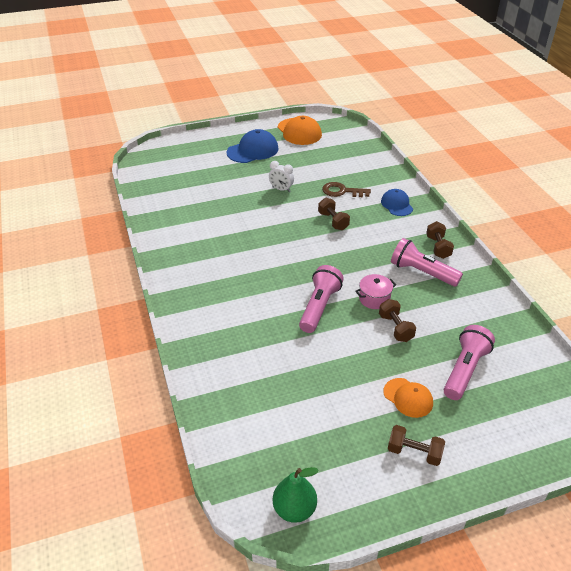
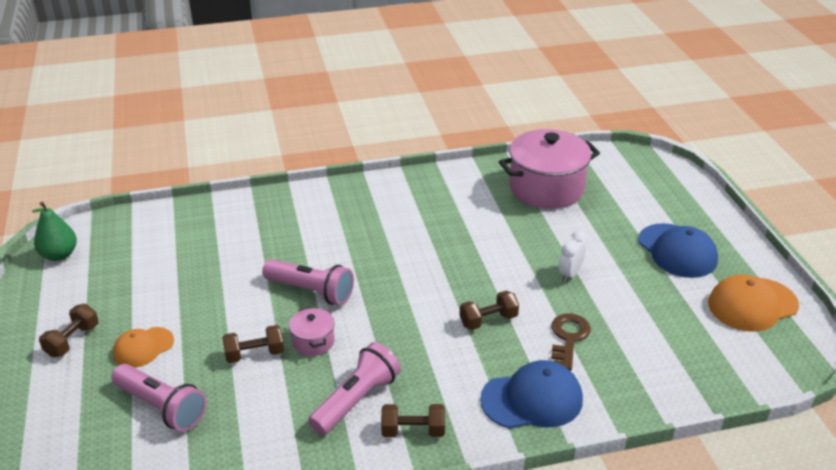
camera: 95 degrees right, 5 degrees down
blue cap [381,189,413,216] -> blue cap [480,360,583,428], size x1.58
none -> pink pot [499,129,600,209]

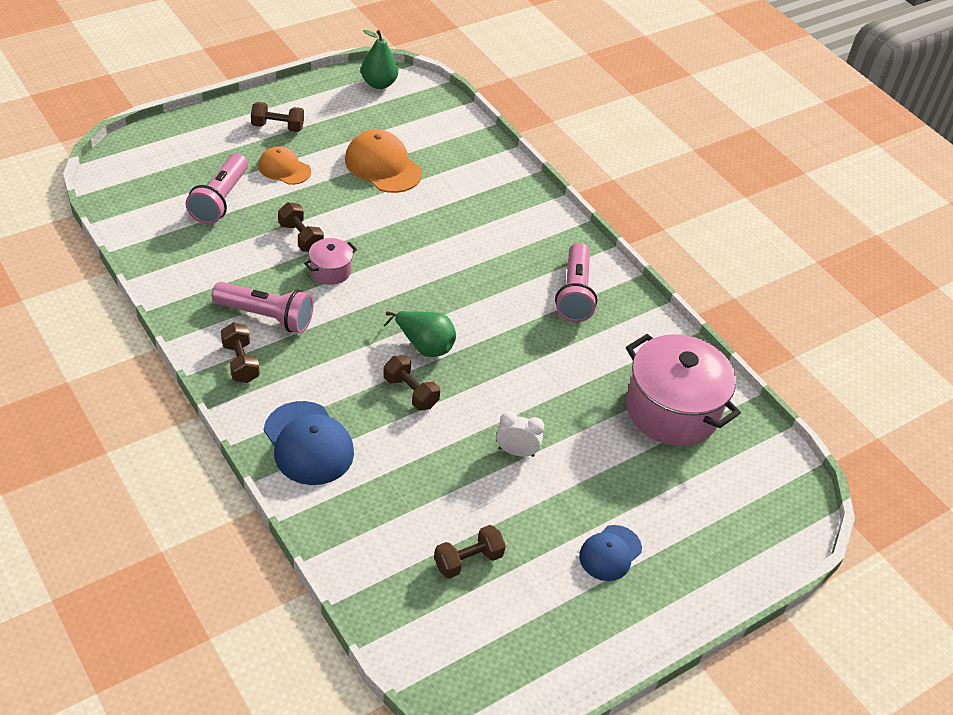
camera: 65 degrees right, 10 degrees up
pink flashlight [262,259,354,305] -> pink flashlight moved to [555,243,597,322]
brown key [551,314,591,371] -> none
blue cap [638,223,718,278] -> blue cap [579,525,642,581], size x0.63
orange cap [708,274,799,331] -> orange cap moved to [345,130,422,193]
none -> green pear [384,311,456,357]
none -> brown dumbbell [434,525,506,579]

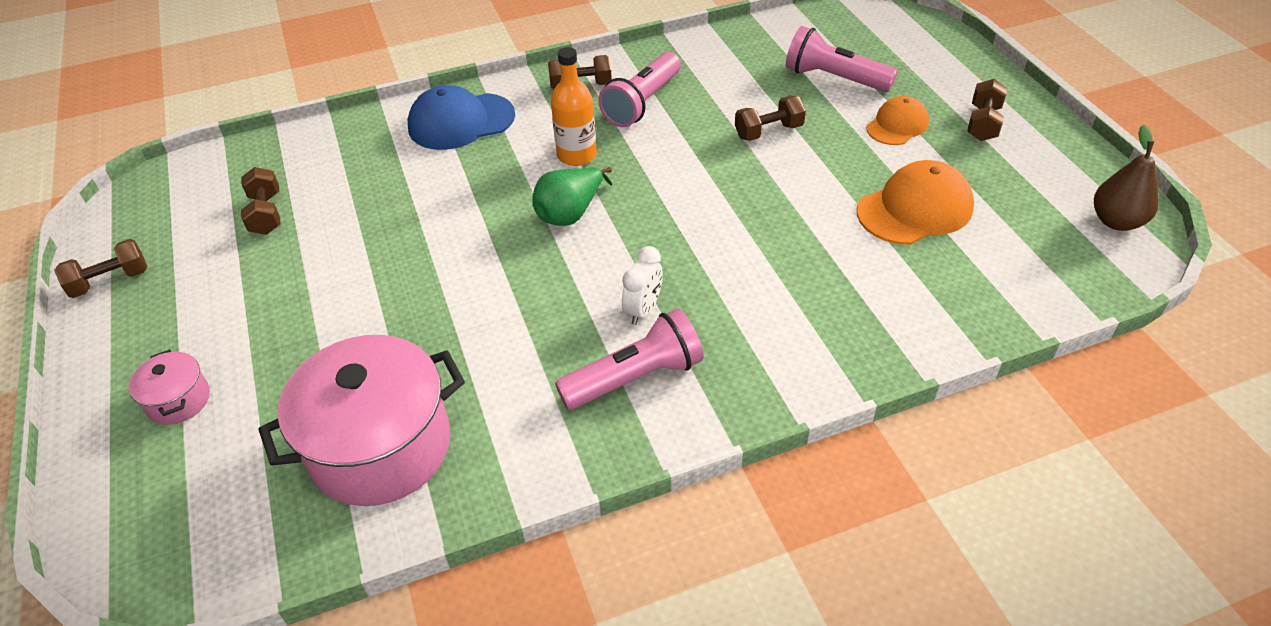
camera: 110 degrees right, 0 degrees up
pink pot [304,238,357,285] -> pink pot moved to [129,349,210,425]
green pear [361,30,398,89] -> brown pear [1094,125,1159,231]
brown dumbbell [383,355,440,411] -> brown dumbbell moved to [54,239,147,298]
white clock [496,411,544,457] -> white clock moved to [622,246,663,325]
pink flashlight [555,243,597,322] -> pink flashlight turned 135 degrees clockwise [555,309,704,410]
blue cap [579,525,642,581] -> none
none -> orange bottle [551,47,597,166]

